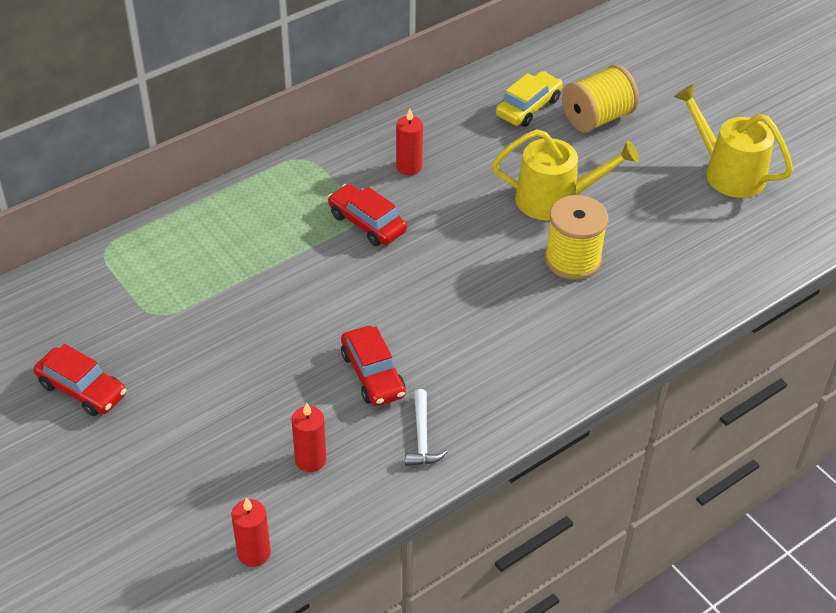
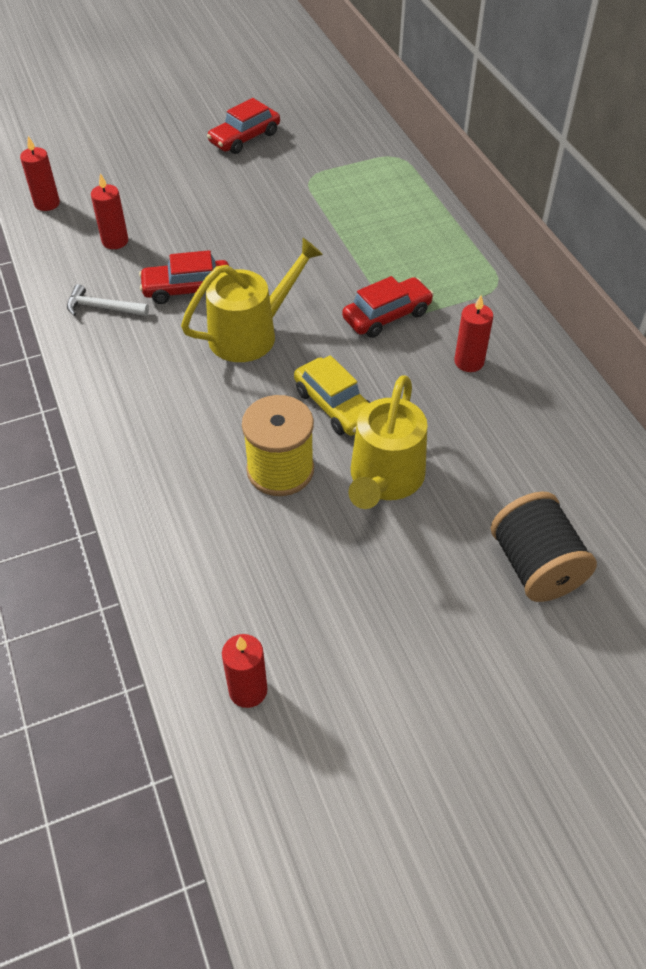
camera: 105 degrees right, 5 degrees up
yellow car [496,71,563,127] -> yellow car moved to [294,355,371,436]
yellow spool [562,65,639,133] -> black spool [491,491,597,602]
yellow watering can [674,84,793,198] -> yellow watering can moved to [181,238,323,362]
none -> red candle [222,634,268,708]

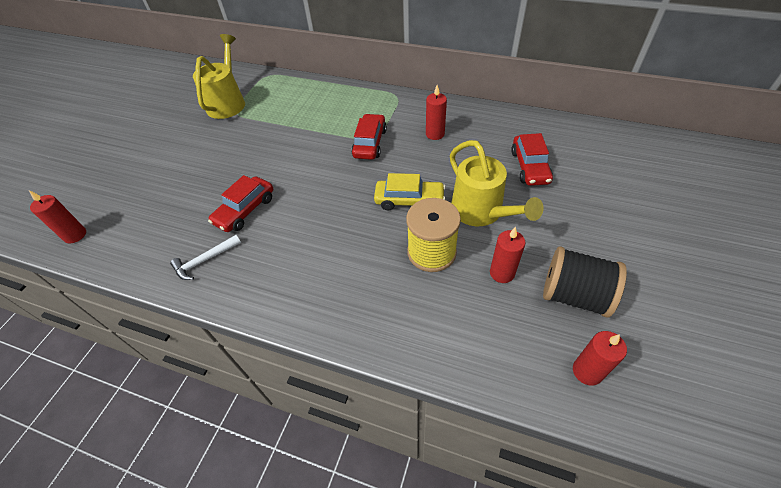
camera: 45 degrees left, 0 degrees up
red candle [91,173,128,249] -> red candle moved to [490,227,525,283]
yellow watering can [181,238,323,362] -> yellow watering can moved to [193,34,245,119]
red car [207,98,280,154] -> red car moved to [511,133,553,186]
black spool [491,491,597,602] -> black spool moved to [543,246,627,317]

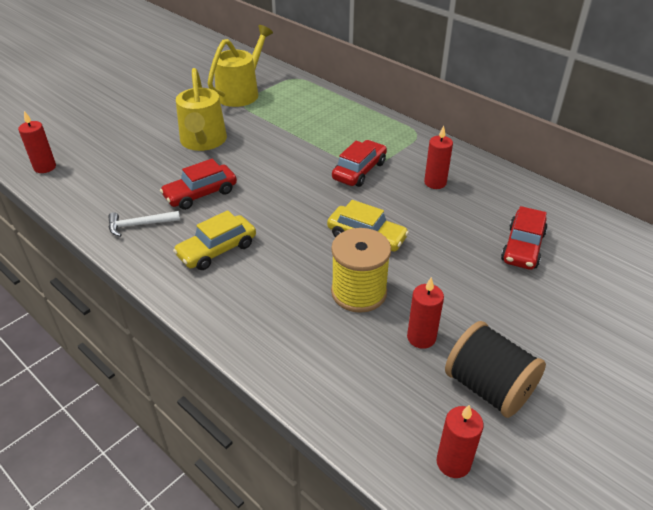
camera: 20 degrees right, 10 degrees down
yellow watering can [450,140,544,226] -> yellow watering can moved to [176,68,227,151]
none -> yellow car [173,210,256,270]

